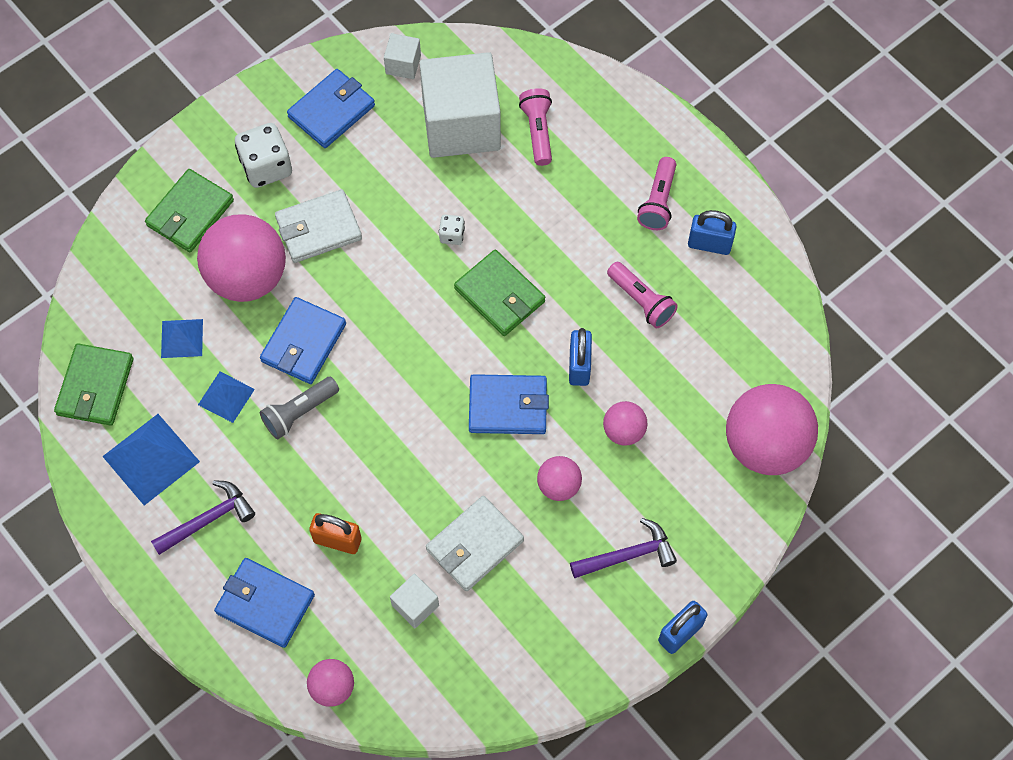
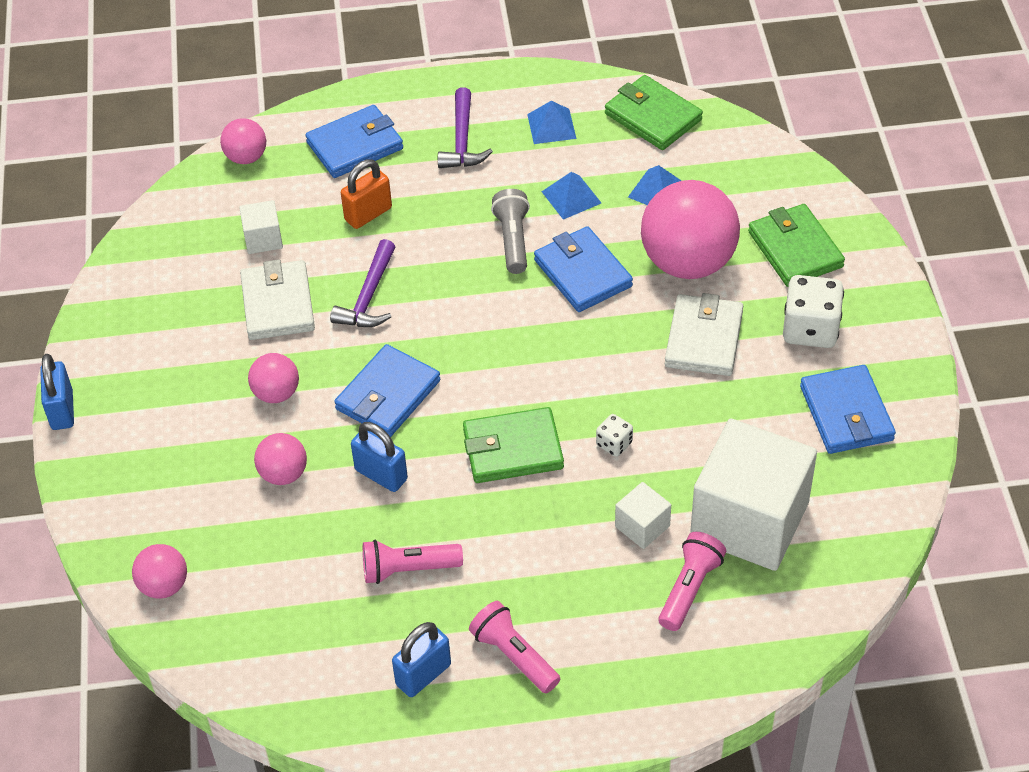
camera: 125 degrees right, 15 degrees down
blue pyramid [102,414,200,506] -> blue pyramid [527,101,576,144], size x0.61
white cube [384,33,421,79] -> white cube moved to [615,482,671,549]
pink flashlight [519,88,552,166] -> pink flashlight turned 90 degrees counterclockwise [658,532,726,631]
purple hammer [570,518,677,578] -> purple hammer moved to [330,239,395,327]
pink ball [726,384,818,475] -> pink ball [132,544,187,599], size x0.49

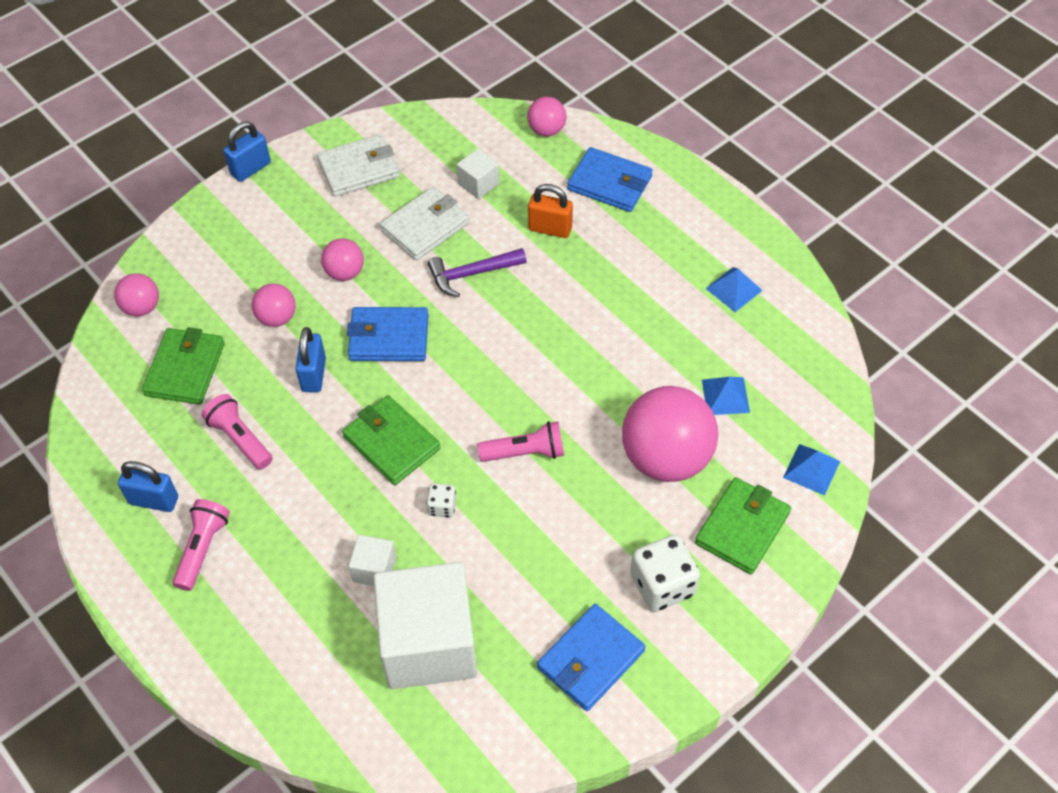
camera: 55 degrees right, 5 degrees up
purple hammer [438,87,493,168] -> none
grey flashlight [491,189,530,274] -> none
blue wallet [534,226,633,312] -> none
blue pyramid [542,172,601,220] -> blue pyramid moved to [783,444,840,496]
green wallet [605,75,703,150] -> green wallet moved to [142,327,225,405]
pink flashlight [658,532,726,631] -> pink flashlight moved to [478,421,564,462]
white wallet [665,293,743,376] -> white wallet moved to [317,134,400,197]

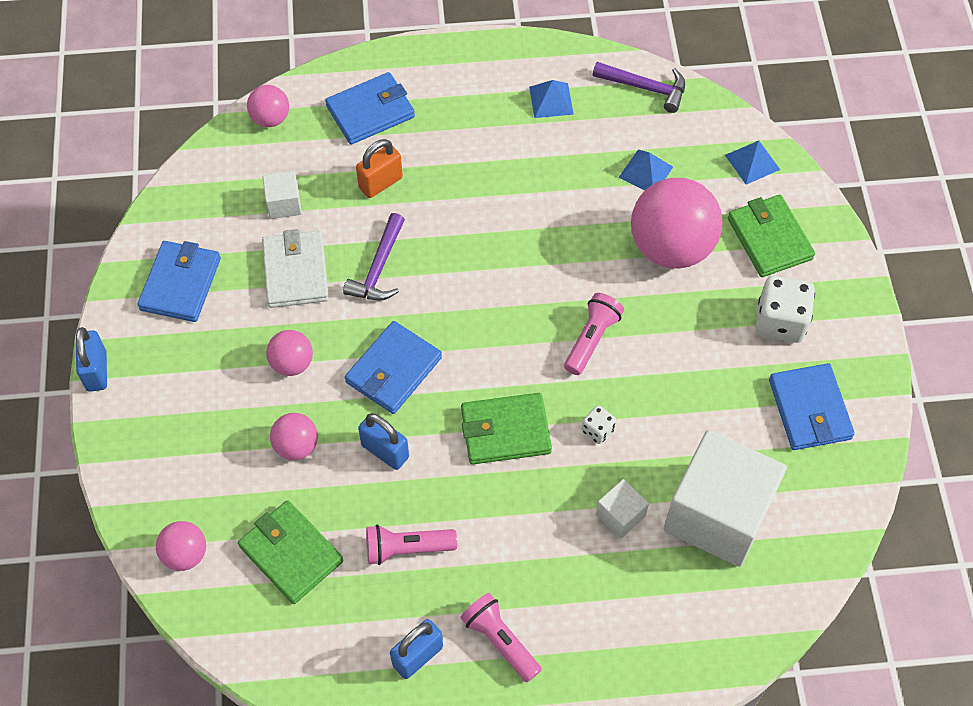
camera: 55 degrees left, 5 degrees up
white wallet [317,134,400,197] -> blue wallet [138,241,221,322]
none -> purple hammer [592,62,685,113]

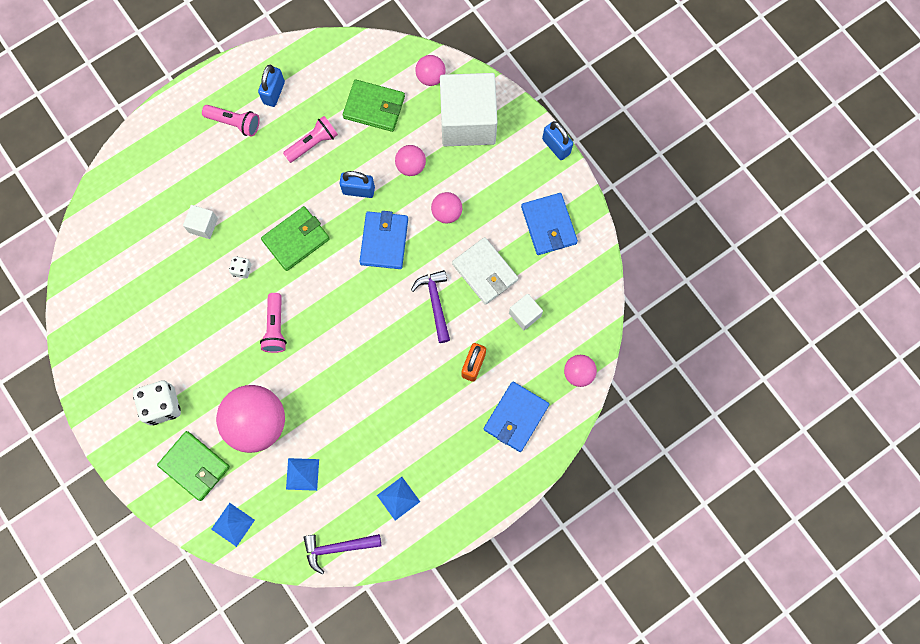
camera: 150 degrees right, 15 degrees up
white cube [664,430,787,567] -> white cube moved to [440,73,497,146]
blue wallet [769,363,855,450] -> none

